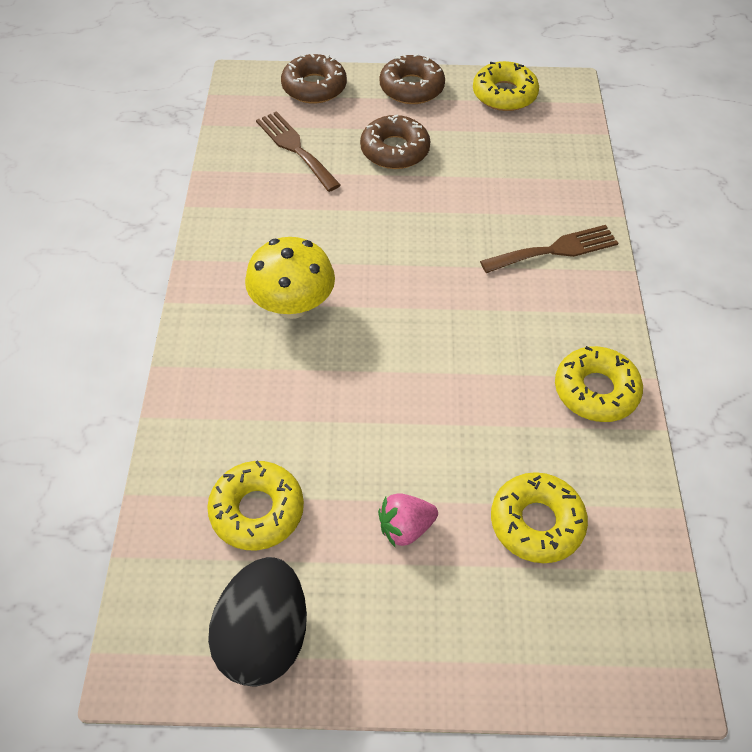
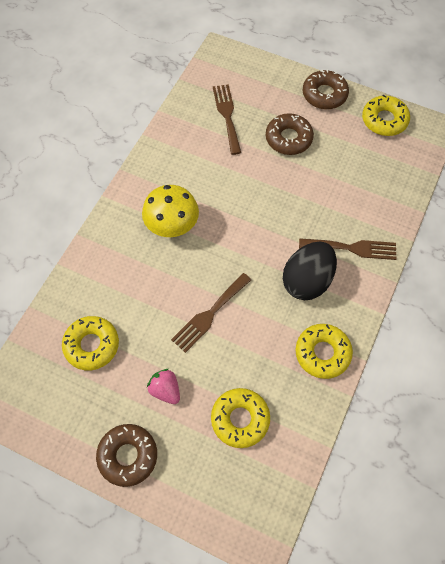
camera: 25 degrees right, 10 degrees up
black egg [208,557,307,687] -> black egg moved to [283,242,337,300]
brown donut [281,54,347,104] -> brown donut moved to [96,424,157,487]
pink strawberry [378,493,438,548] -> pink strawberry turned 45 degrees clockwise [147,369,180,404]
none -> brown fork [171,273,251,353]

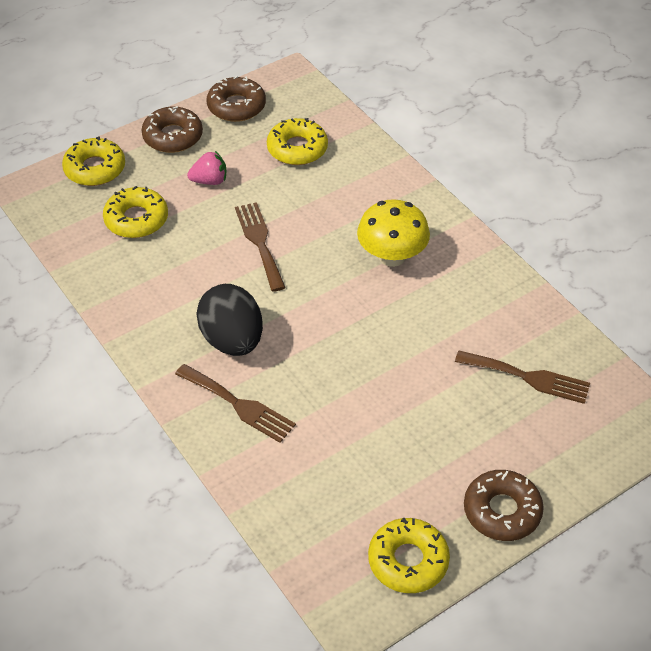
camera: 120 degrees right, 15 degrees down
brown donut [266,113,314,155] -> brown donut moved to [207,76,266,122]
yellow donut [296,324,353,379] -> yellow donut moved to [62,136,125,186]
brown fork [299,238,396,260] -> brown fork turned 90 degrees counterclockwise [175,364,296,443]

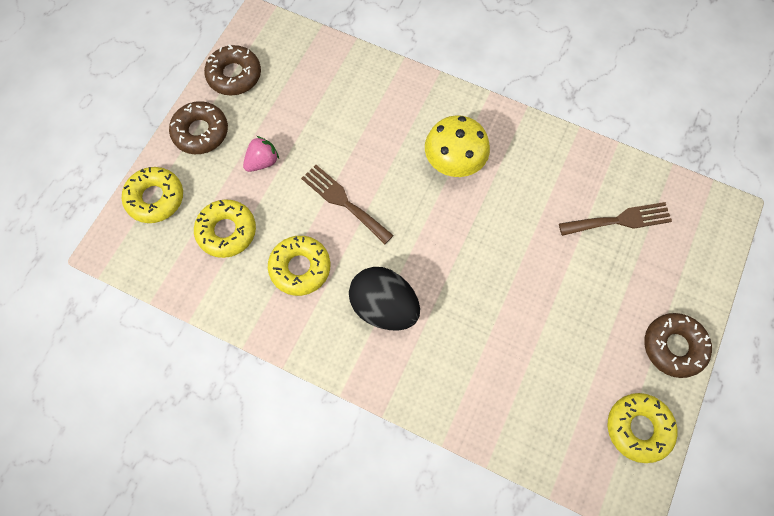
camera: 30 degrees left, 20 degrees up
brown fork [175,364,296,443] -> none
yellow donut [267,118,328,165] -> yellow donut moved to [268,236,330,296]

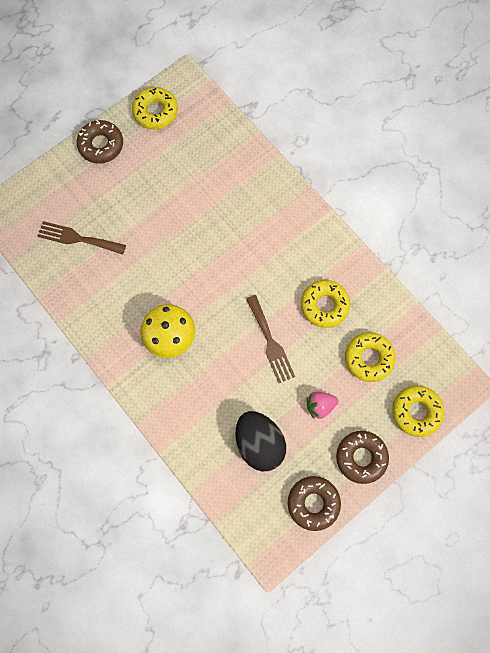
camera: 155 degrees left, 5 degrees up
black egg [349,267,420,331] -> black egg moved to [236,411,286,471]

